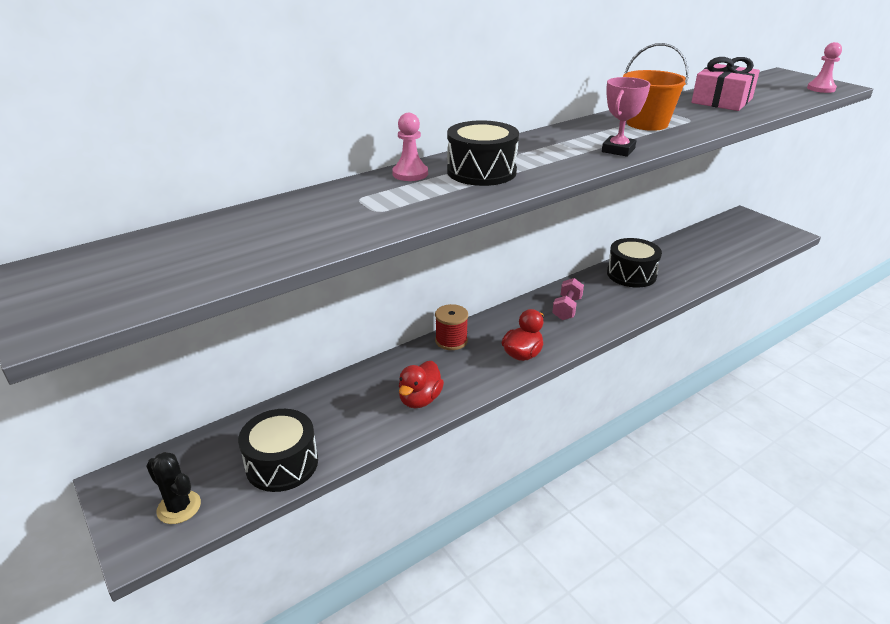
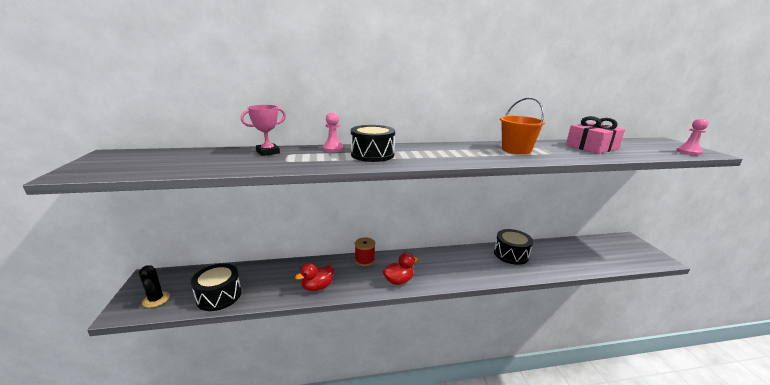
camera: 25 degrees right, 10 degrees down
pink dumbbell [552,278,584,320] -> none
pink trophy [602,77,650,157] -> pink trophy moved to [241,105,286,156]

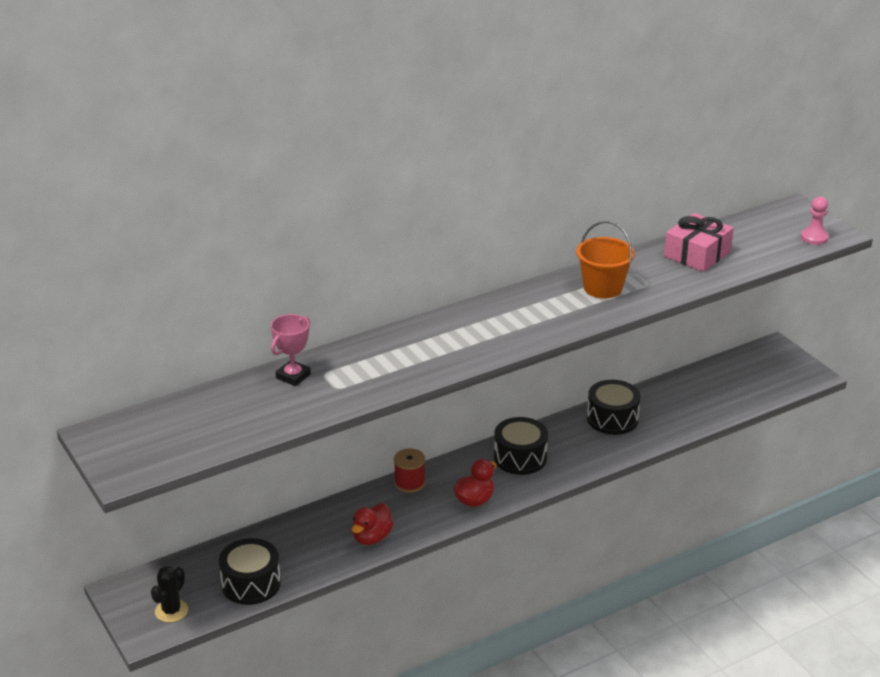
camera: 20 degrees left, 10 degrees up
black cactus [139,265,170,308] -> black cactus turned 75 degrees clockwise [151,566,188,623]
pink pawn [323,113,344,152] -> none
black drum [351,125,395,162] -> black drum moved to [494,417,548,475]

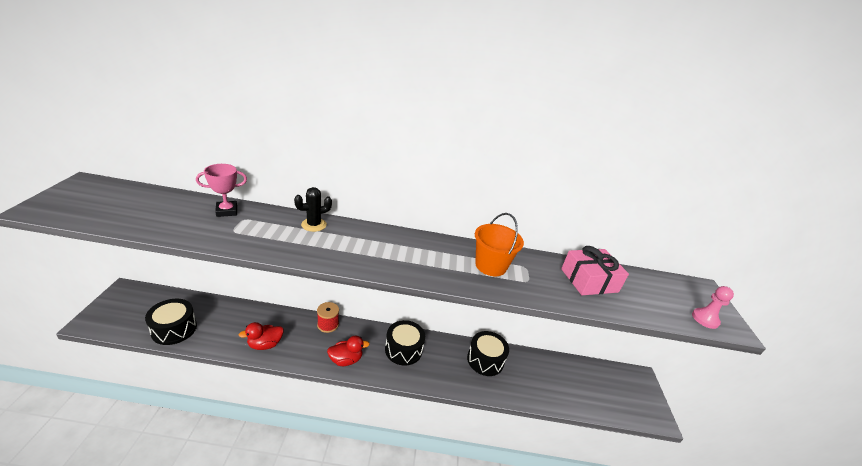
camera: 30 degrees right, 0 degrees up
black cactus [151,566,188,623] -> black cactus moved to [294,187,332,232]

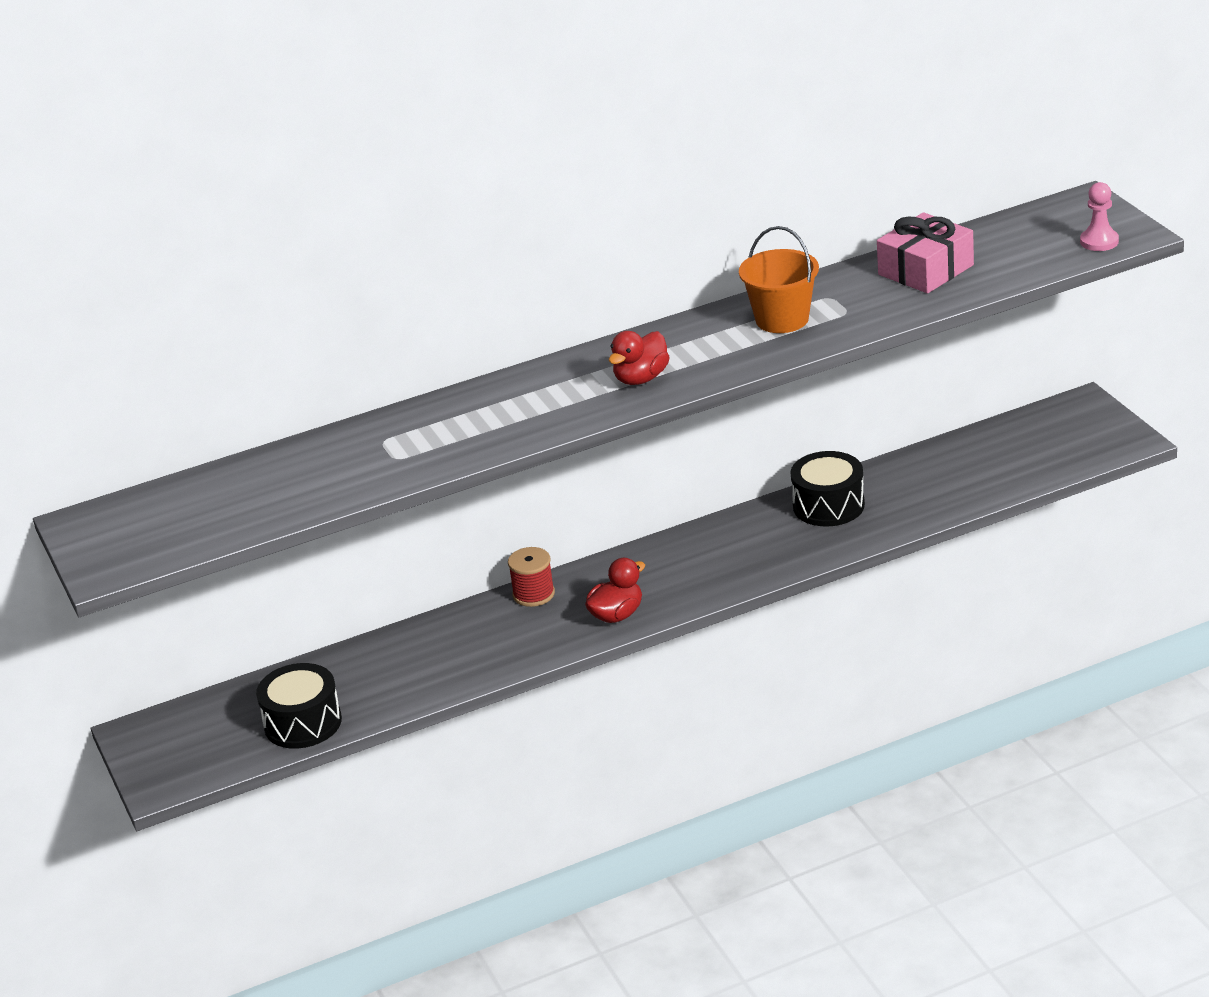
camera: 20 degrees left, 0 degrees up
pink trophy [196,164,247,217] -> none
red duck [239,322,284,350] -> red duck moved to [609,331,670,385]
black cactus [294,187,332,232] -> none
black drum [385,320,425,366] -> none

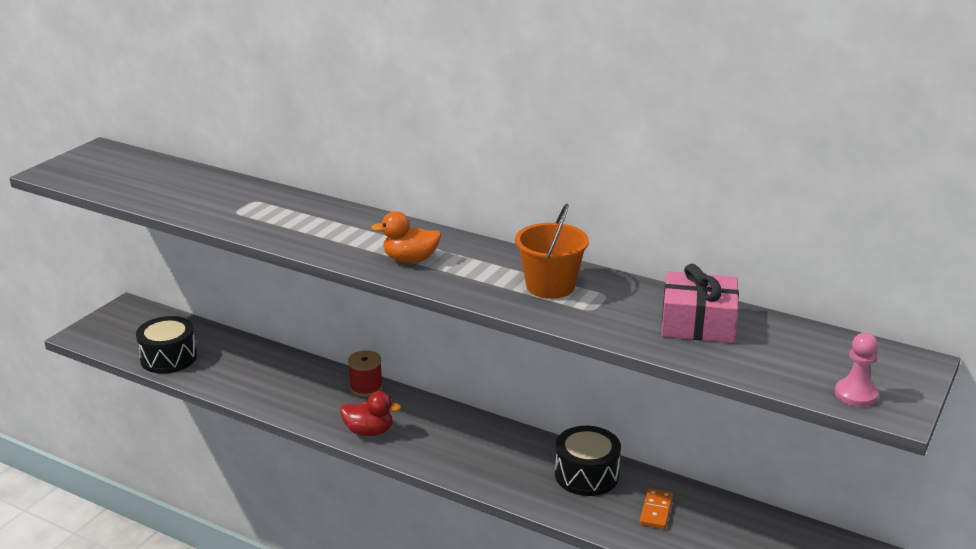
camera: 50 degrees right, 5 degrees down
red duck [609,331,670,385] -> orange duck [371,211,441,263]
none -> orange domino [640,488,673,529]

